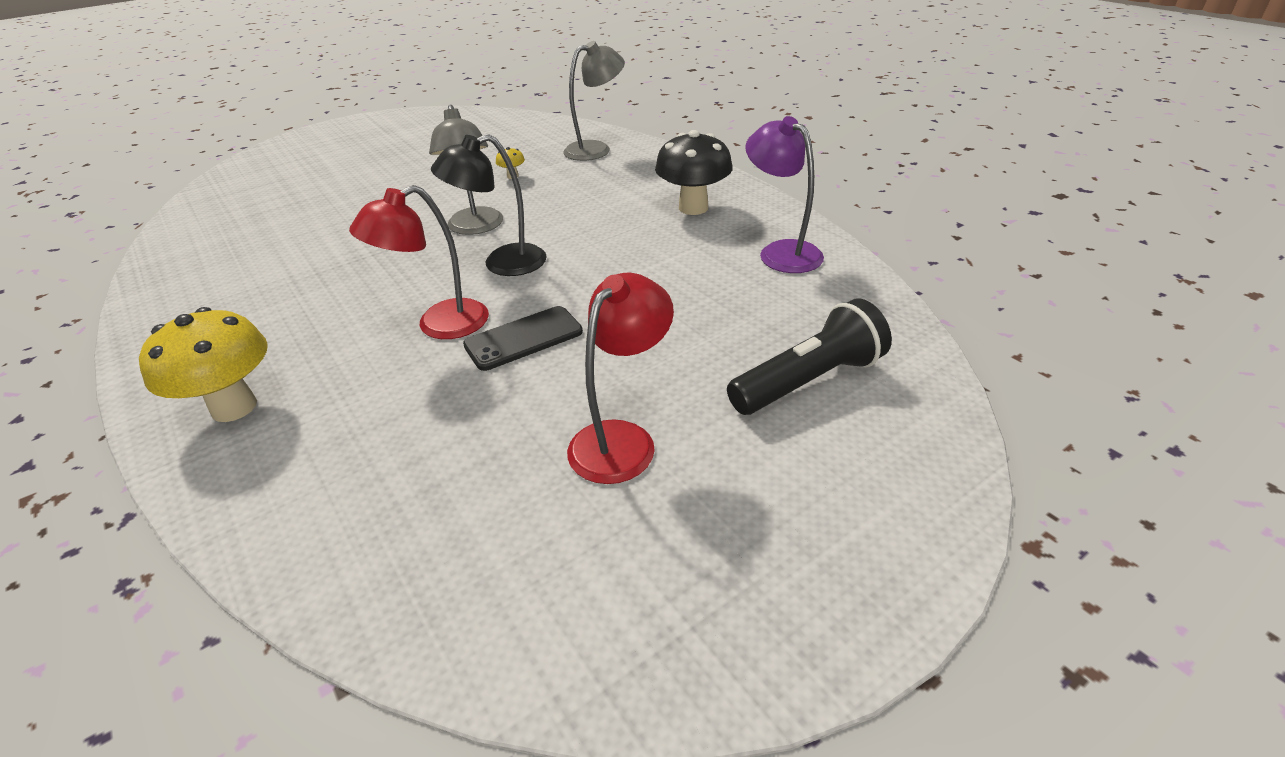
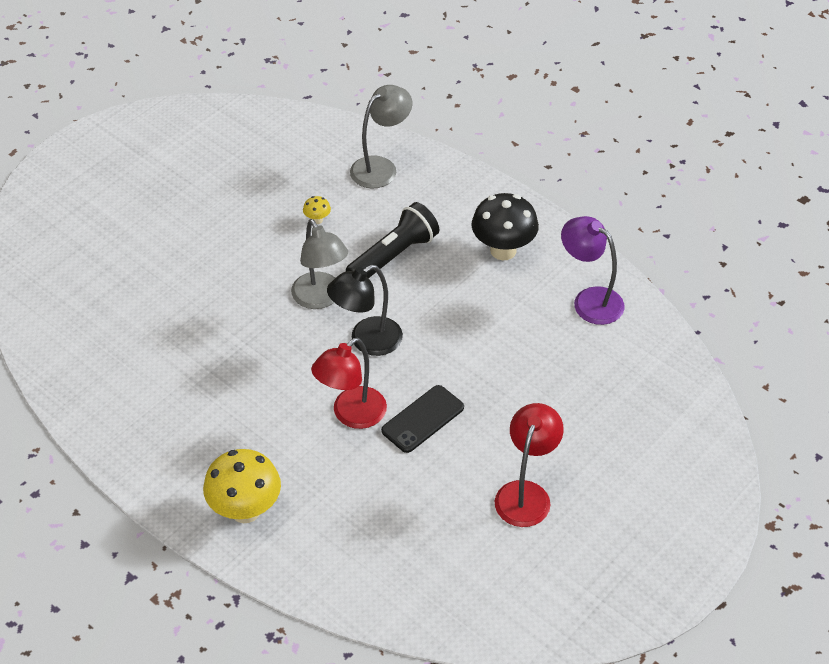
camera: 15 degrees left, 10 degrees up
black flashlight [727,298,892,415] -> black flashlight moved to [346,202,439,278]

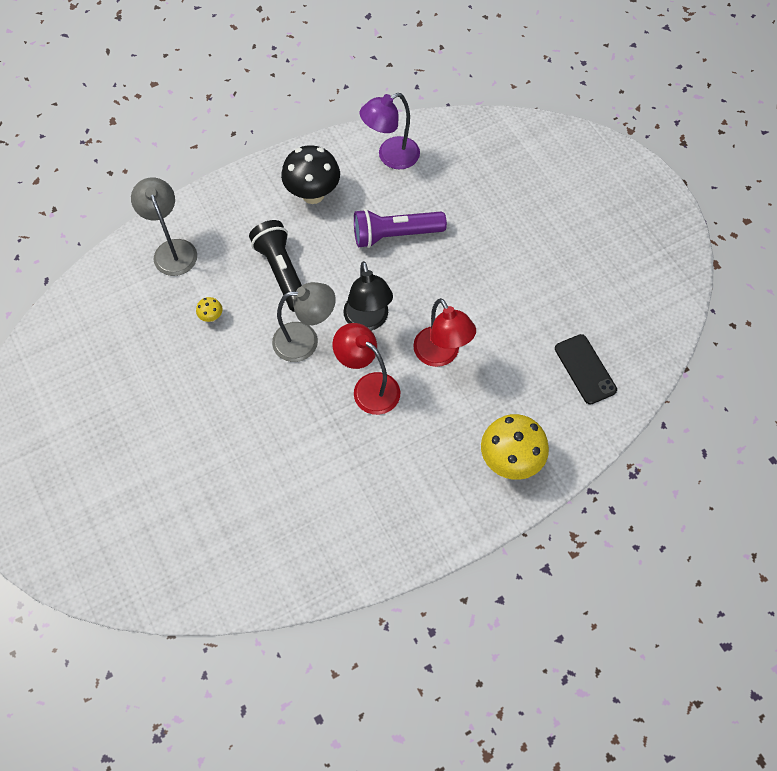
camera: 70 degrees left, 15 degrees up
black phone [381,385,464,453] -> black phone moved to [555,334,617,405]
red lamp [495,403,564,527] -> red lamp moved to [332,323,400,415]
none -> purple flashlight [354,209,447,248]

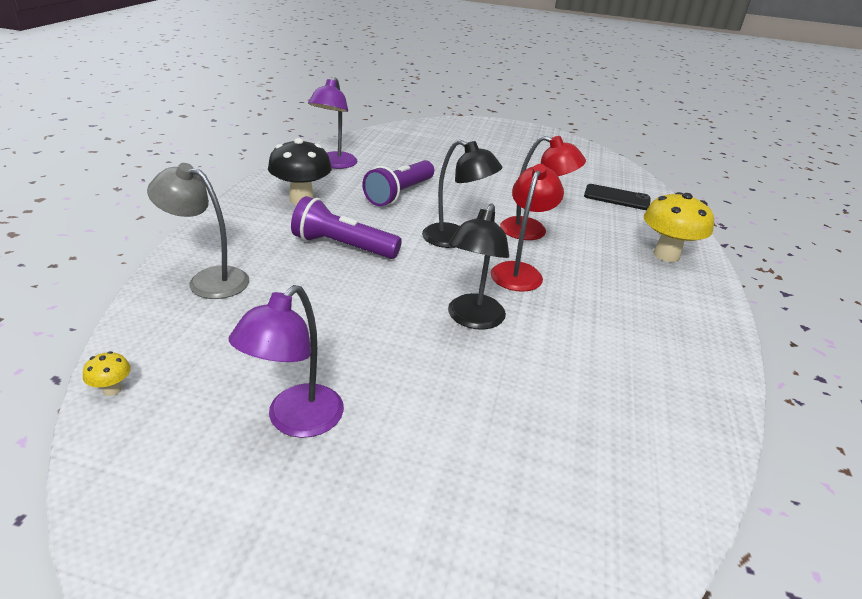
camera: 50 degrees left, 30 degrees down
yellow mushroom [196,297,223,322] -> yellow mushroom moved to [83,351,131,396]
black flashlight [249,220,302,312] -> purple flashlight [291,196,402,259]
grey lamp [272,282,336,362] -> none
red lamp [332,323,400,415] -> red lamp turned 120 degrees clockwise [490,164,564,292]
none -> purple lamp [229,285,344,438]
none -> black lamp [448,203,509,330]

